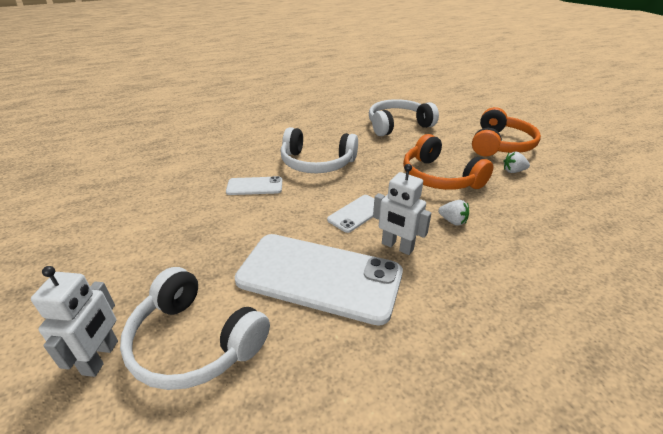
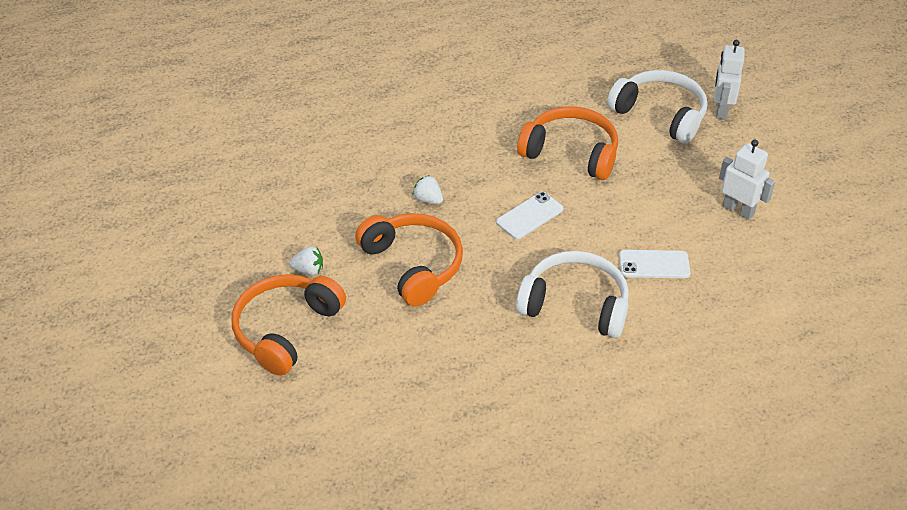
camera: 175 degrees left, 10 degrees up
white phone [235,234,403,326] -> orange headphones [517,106,618,180]
white headphones [369,99,439,136] -> none
white robot [373,164,431,255] -> white robot moved to [719,140,775,220]

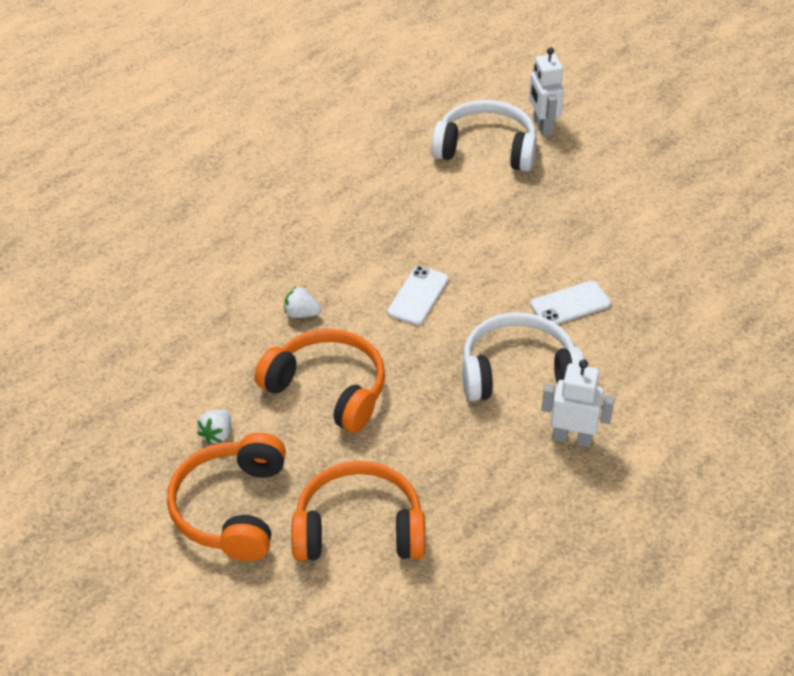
camera: 25 degrees left, 0 degrees up
white strawberry [289,247,323,275] -> white strawberry turned 135 degrees clockwise [197,410,231,445]
orange headphones [517,106,618,180] -> orange headphones moved to [291,461,425,561]
white robot [719,140,775,220] -> white robot moved to [541,360,615,447]

